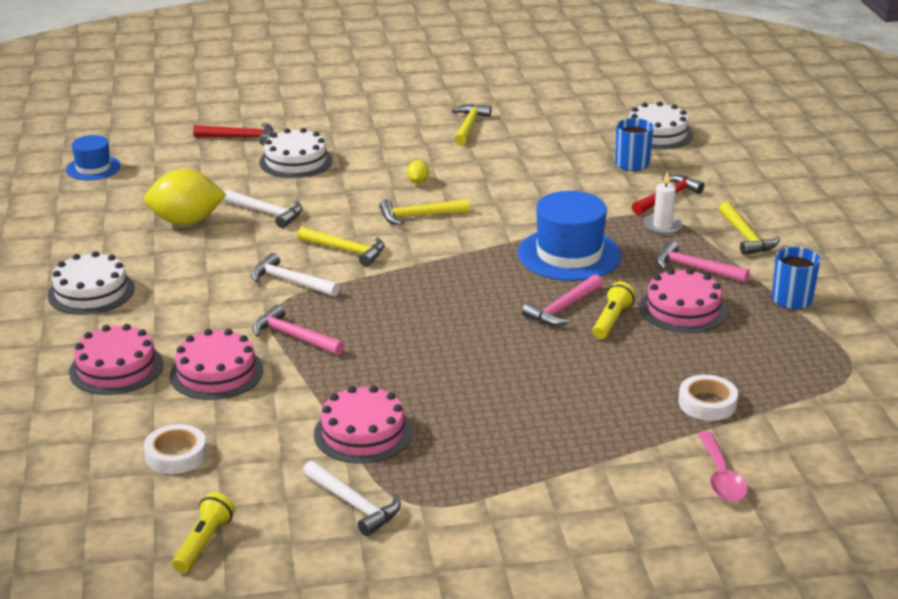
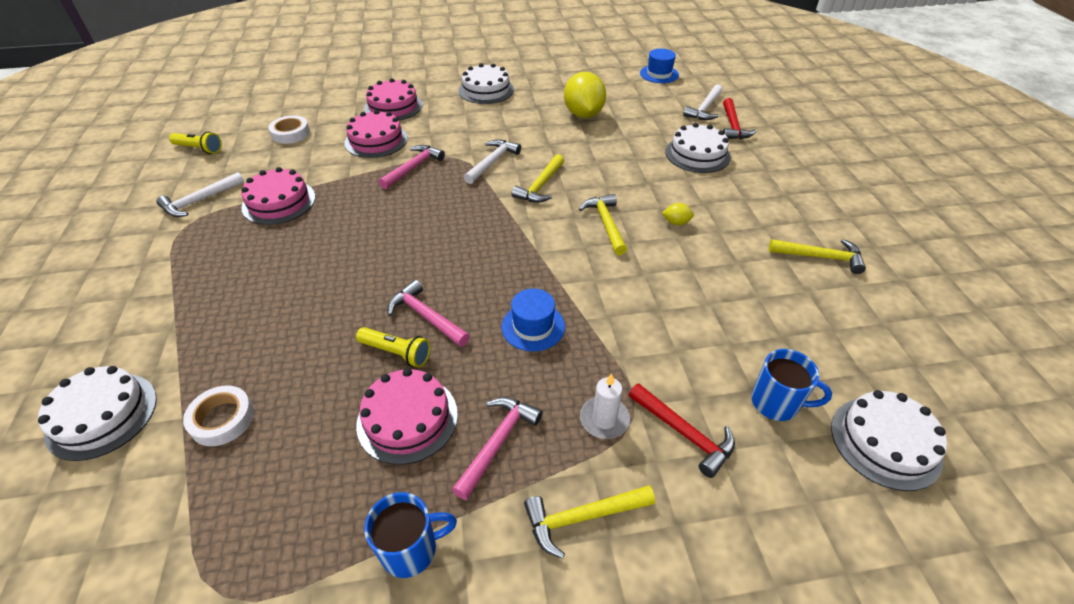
camera: 90 degrees right, 15 degrees up
white hammer [223,189,303,228] -> white hammer moved to [683,84,722,120]
blue hat [518,191,621,281] -> blue hat [501,289,565,352], size x0.58
pink spoon [698,431,748,502] -> white cake [38,366,157,461]

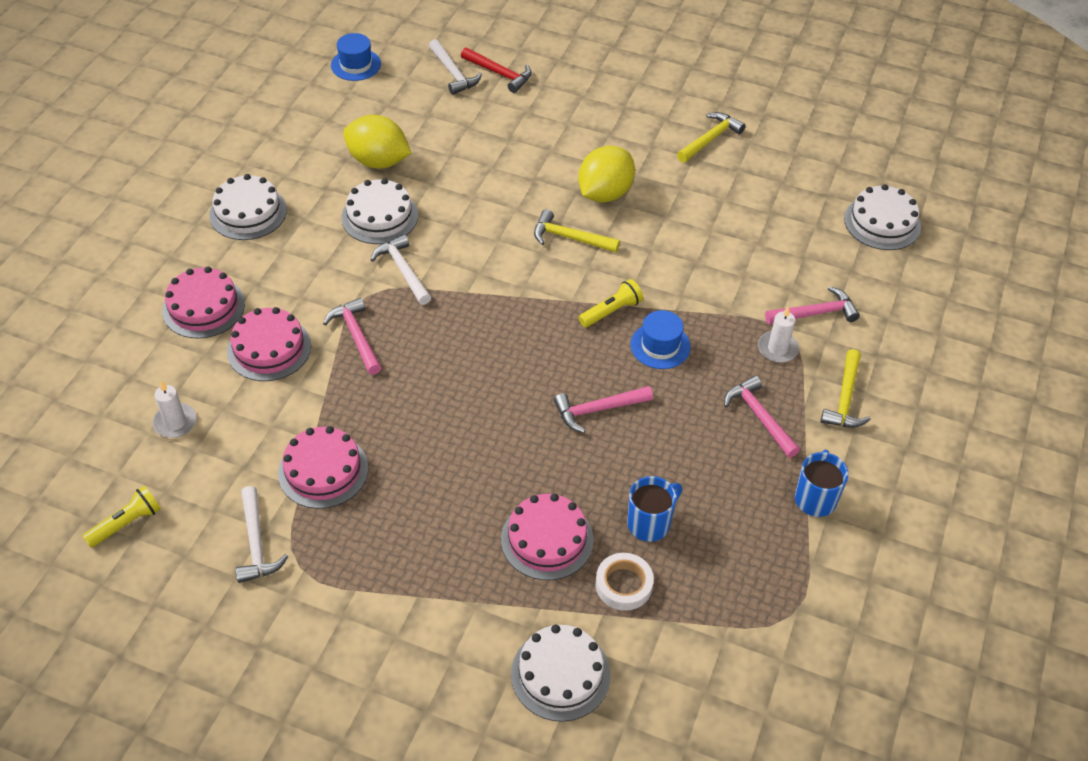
camera: 60 degrees left, 5 degrees up
white tape [268,115,310,144] -> white candle [152,381,197,438]
yellow flashlight [356,327,431,368] -> yellow flashlight moved to [579,279,643,327]
pink cake [356,368,458,465] -> pink cake moved to [501,494,594,580]
yellow hammer [512,154,564,203] -> none
red hammer [629,383,735,478] -> pink hammer [765,286,860,324]
yellow lemon [662,203,694,225] -> yellow lemon [578,146,635,202], size x2.37
white cake [665,123,731,173] -> white cake moved to [341,178,418,244]
blue mug [751,349,832,421] -> blue mug moved to [627,476,682,542]

